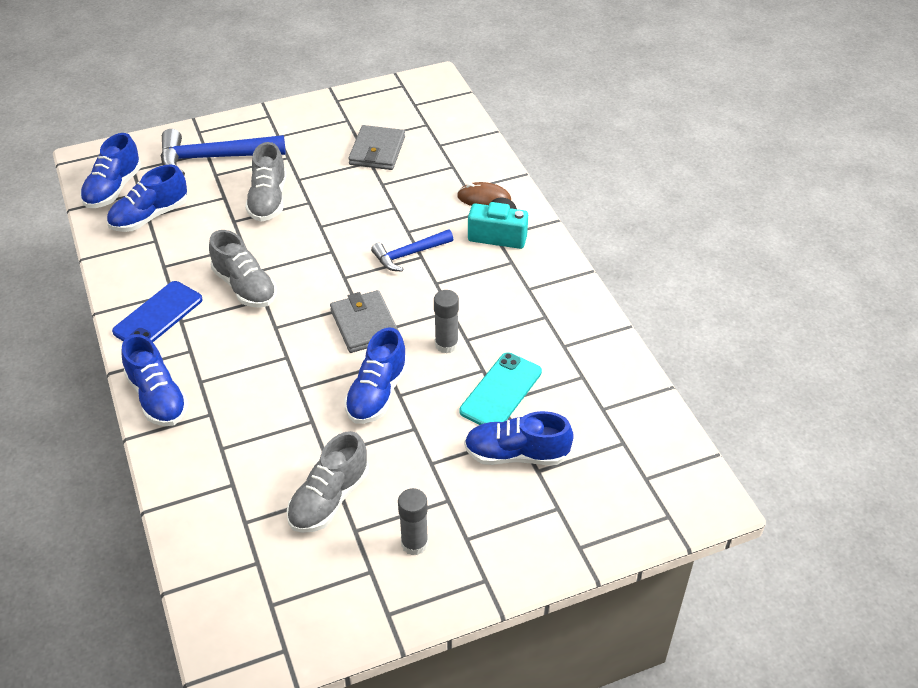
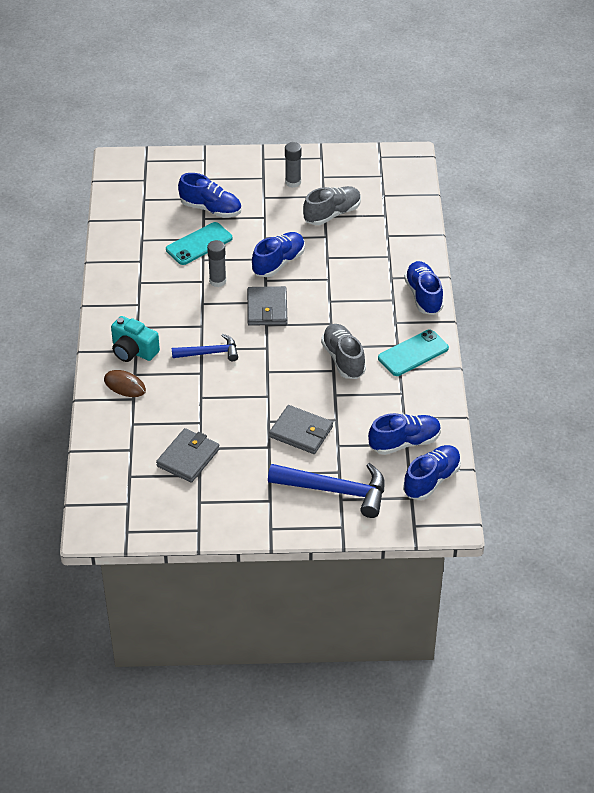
camera: 160 degrees left, 0 degrees up
blue phone [112,281,203,342] -> turquoise phone [378,330,449,376]
grey shoe [245,142,286,222] -> grey wallet [269,405,333,454]

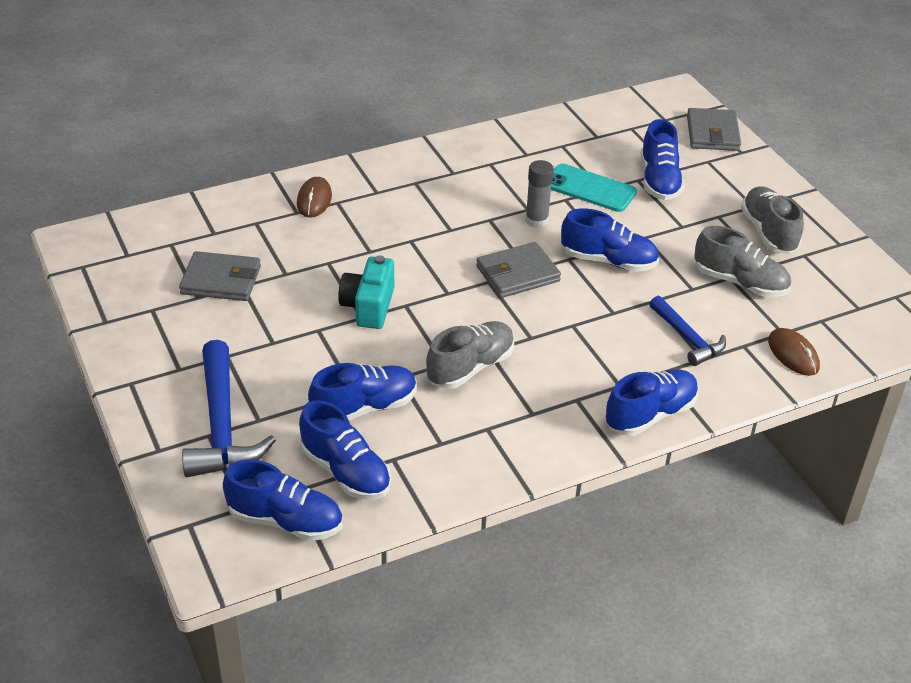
camera: 65 degrees right, 5 degrees down
turquoise camera [111,316,160,362] -> turquoise camera moved to [338,255,394,329]
blue hammer [172,334,238,361] -> blue hammer moved to [650,296,726,366]
grey wallet [269,405,333,454] -> grey wallet moved to [687,108,741,151]
grey glue stick [285,142,301,188] -> grey shoe [741,186,804,254]
turquoise phone [378,330,449,376] -> none
none -> blue shoe [308,363,417,420]
none -> brown mouse [768,328,820,376]

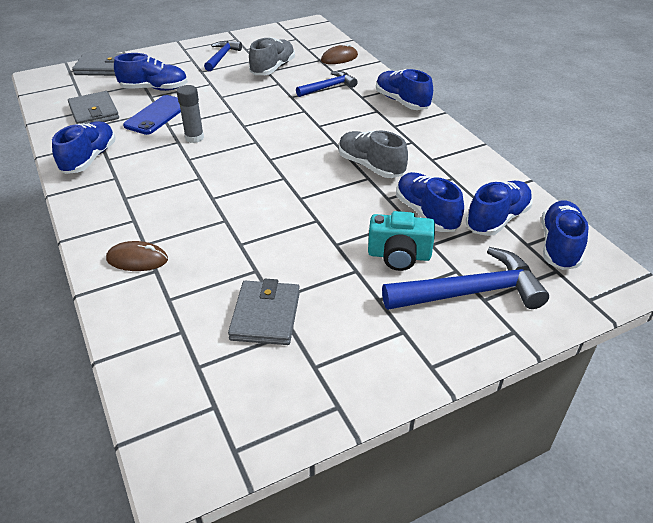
camera: 90 degrees left, 0 degrees up
turquoise camera [338,255,394,329] -> turquoise camera moved to [368,211,435,271]
grey wallet [476,242,561,298] -> grey wallet moved to [68,91,119,124]
turquoise phone [551,164,637,212] -> blue phone [123,95,181,135]
blue shoe [561,208,659,272] -> blue shoe moved to [52,122,115,174]
grey shoe [741,186,804,254] -> blue hammer [204,41,242,71]

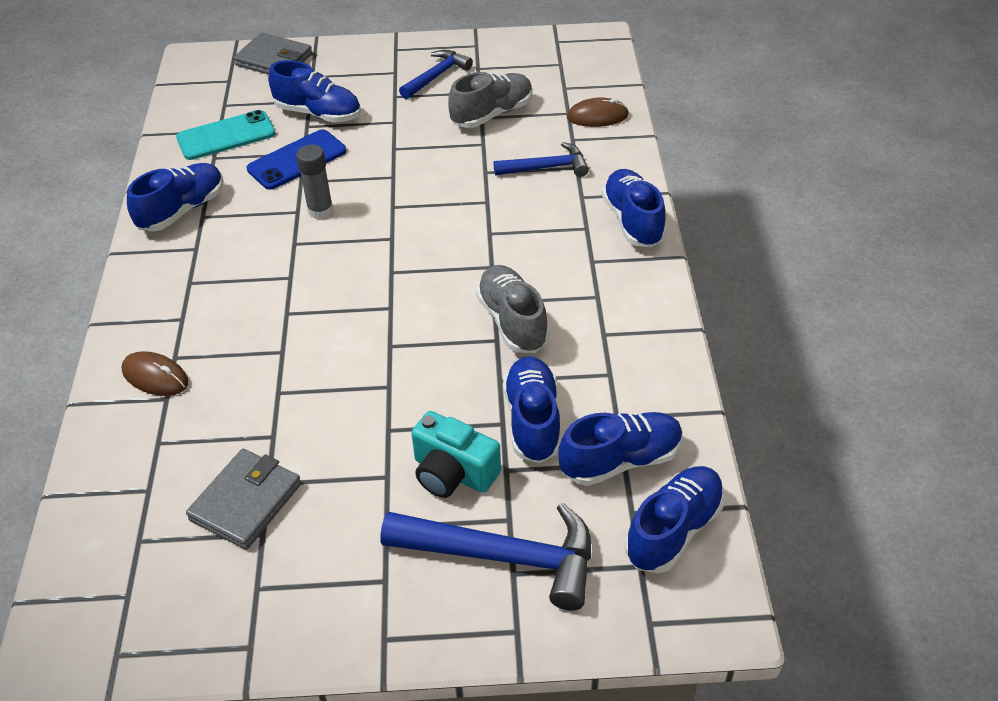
camera: 25 degrees right, 5 degrees up
grey wallet [68,91,119,124] -> turquoise phone [176,110,275,160]

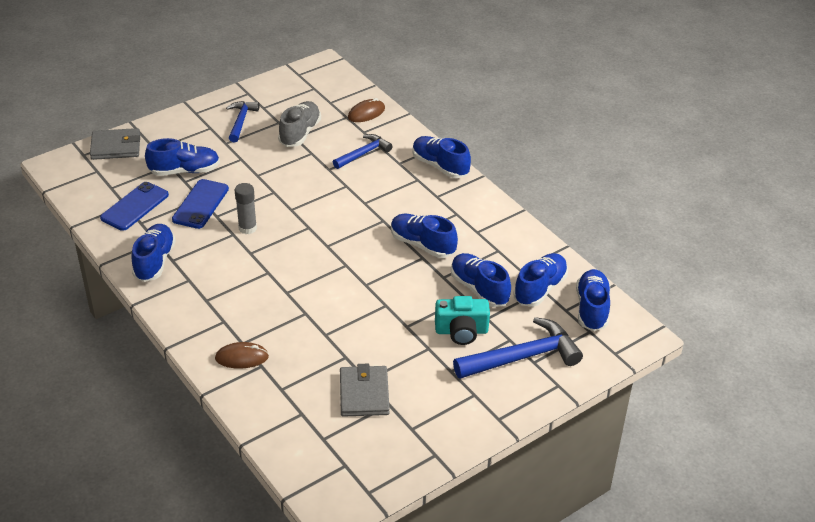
camera: 35 degrees left, 5 degrees down
turquoise phone [176,110,275,160] -> blue phone [100,182,169,231]
grey shoe [476,265,549,353] -> blue shoe [391,214,458,258]

